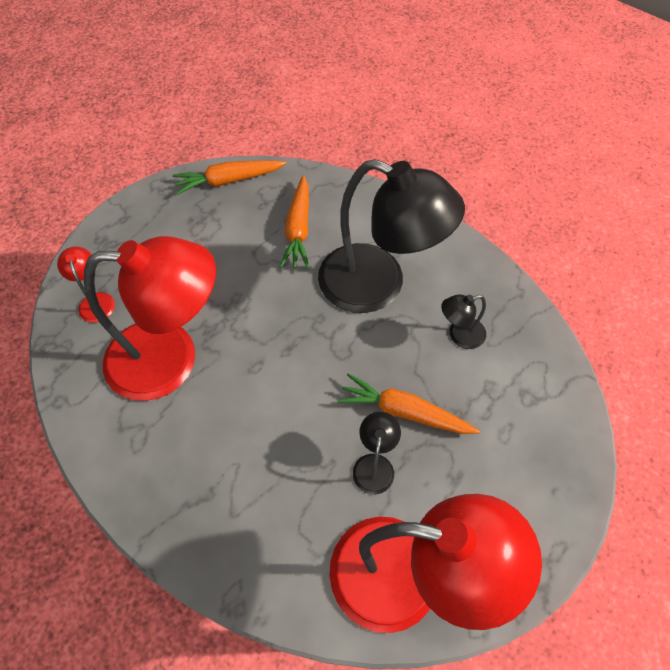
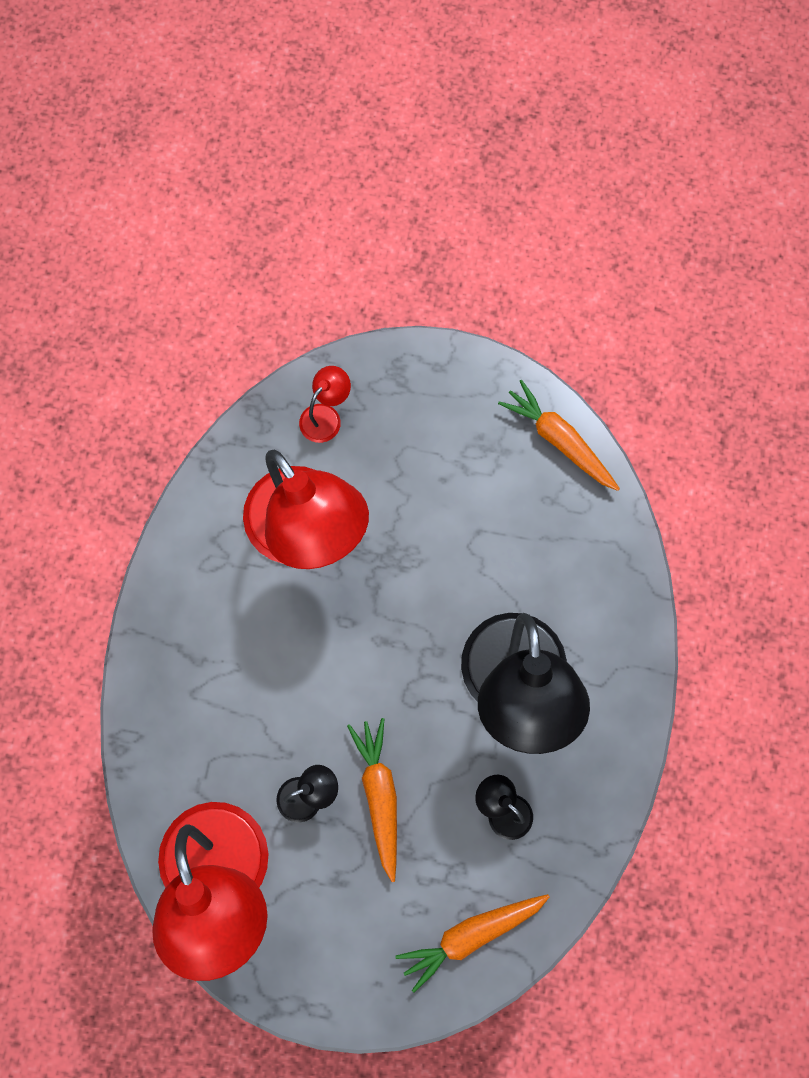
camera: 60 degrees right, 15 degrees up
orange carrot [279,175,309,269] -> orange carrot moved to [395,894,549,993]

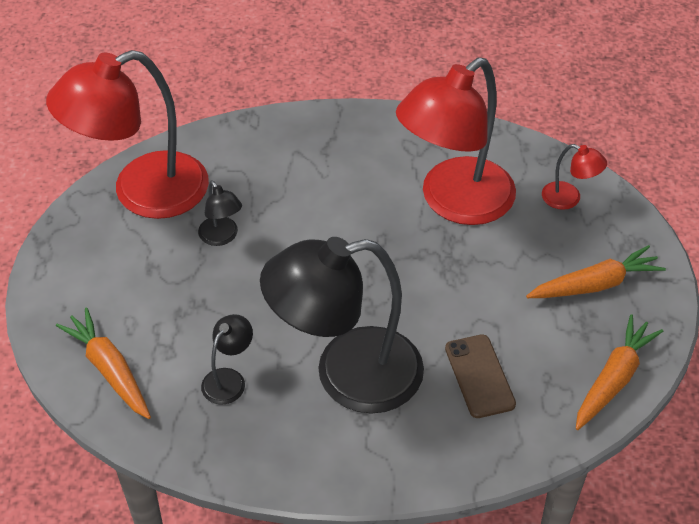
camera: 80 degrees right, 25 degrees down
orange carrot [347,718,397,882] -> orange carrot moved to [526,245,666,298]
none -> brown phone [445,334,516,418]

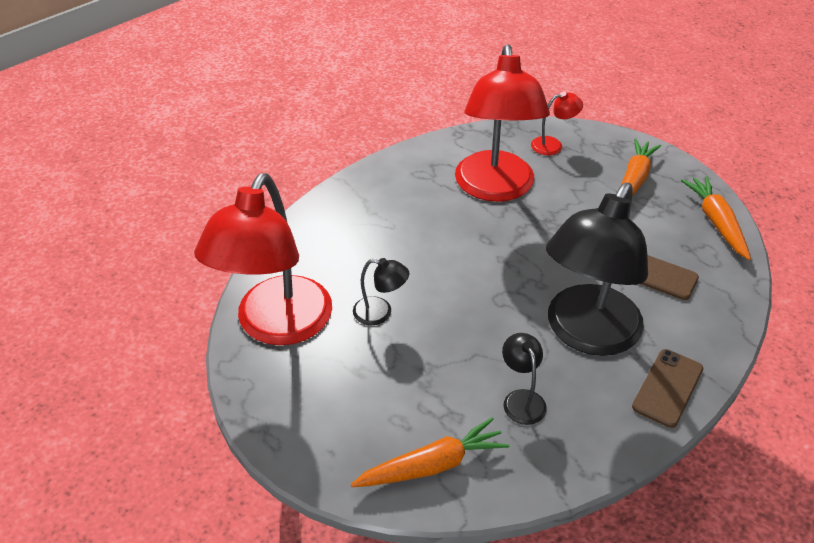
camera: 45 degrees left, 5 degrees down
orange carrot [56,307,151,419] -> orange carrot turned 150 degrees clockwise [351,417,509,487]
none -> brown phone [632,349,703,428]

